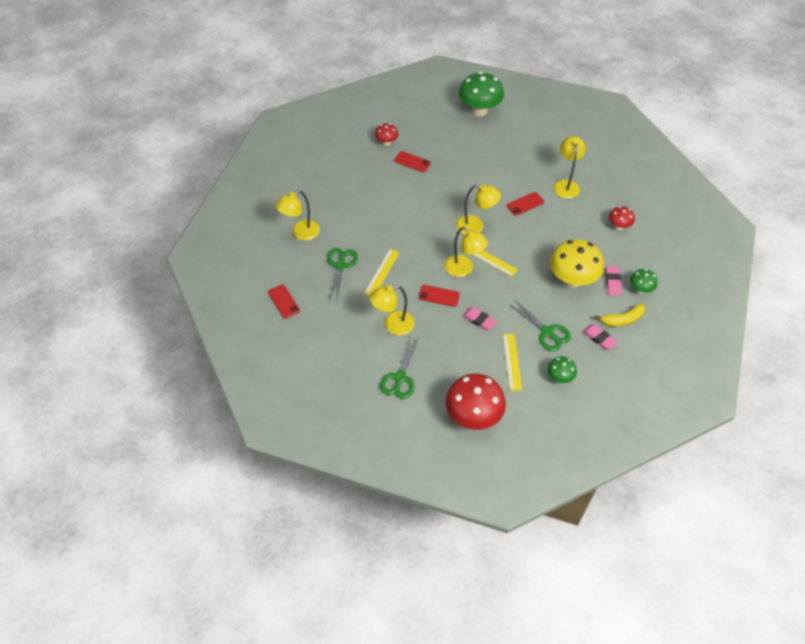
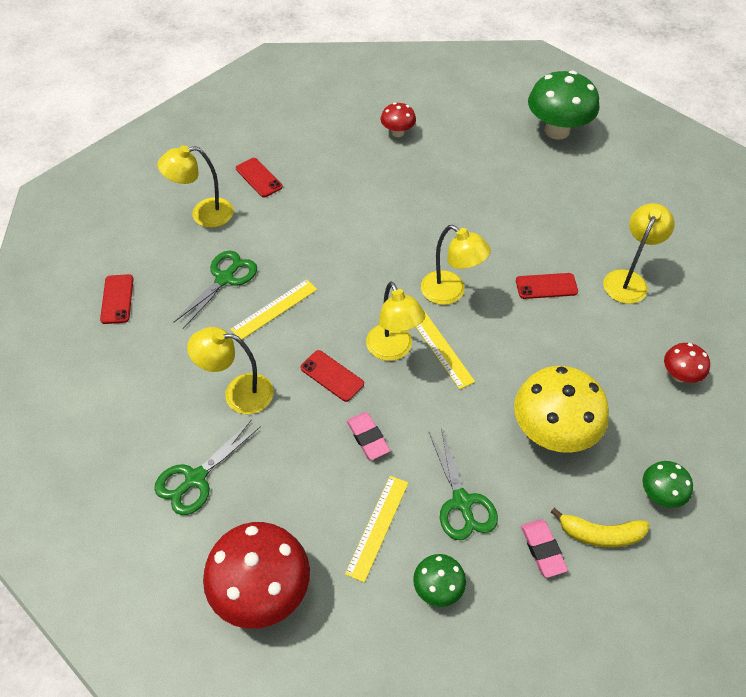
camera: 25 degrees right, 0 degrees up
red phone [394,151,431,172] -> red phone moved to [236,158,283,197]
pink eraser [606,266,622,295] -> none

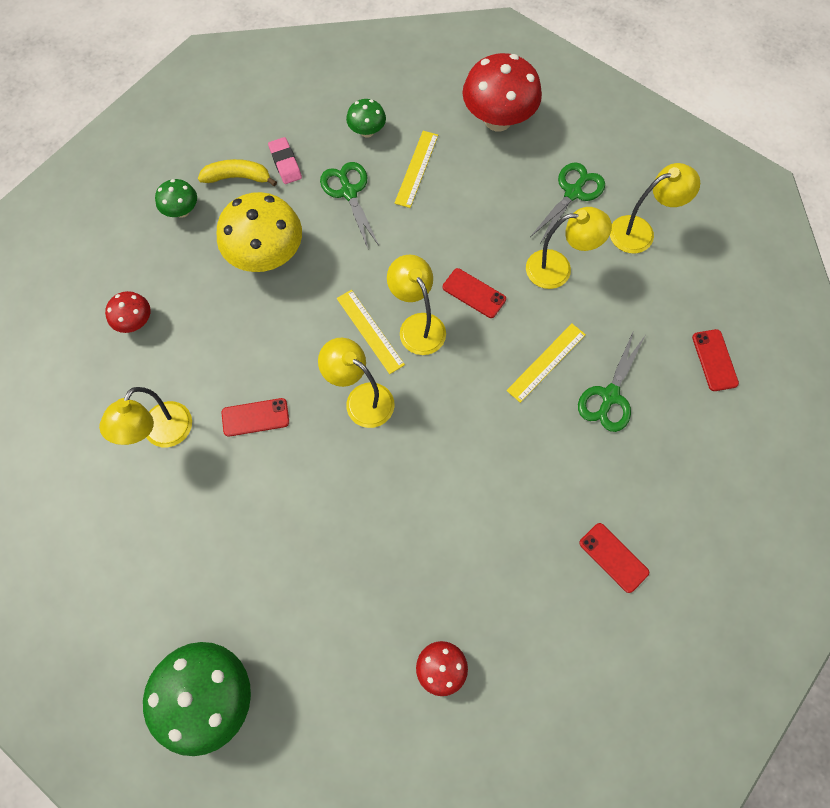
camera: 175 degrees right, 15 degrees up
yellow lamp [158,145,234,228] -> yellow lamp moved to [610,163,700,253]
pink eraser [347,412,390,460] -> none

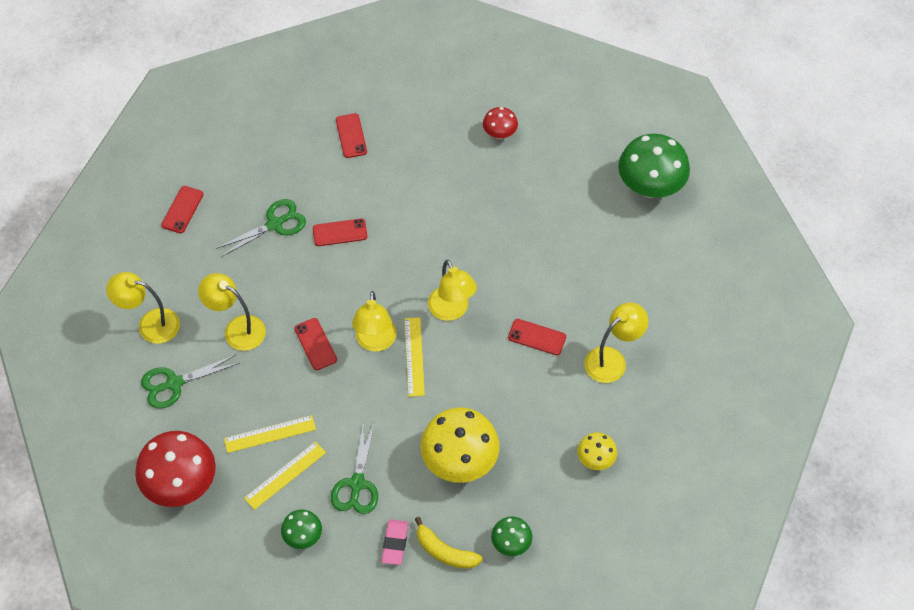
camera: 150 degrees left, 10 degrees down
red mushroom [105,291,151,333] -> yellow mushroom [577,432,617,470]
yellow ruler [506,324,586,403] -> yellow ruler moved to [224,415,316,453]
none -> red phone [313,219,367,246]

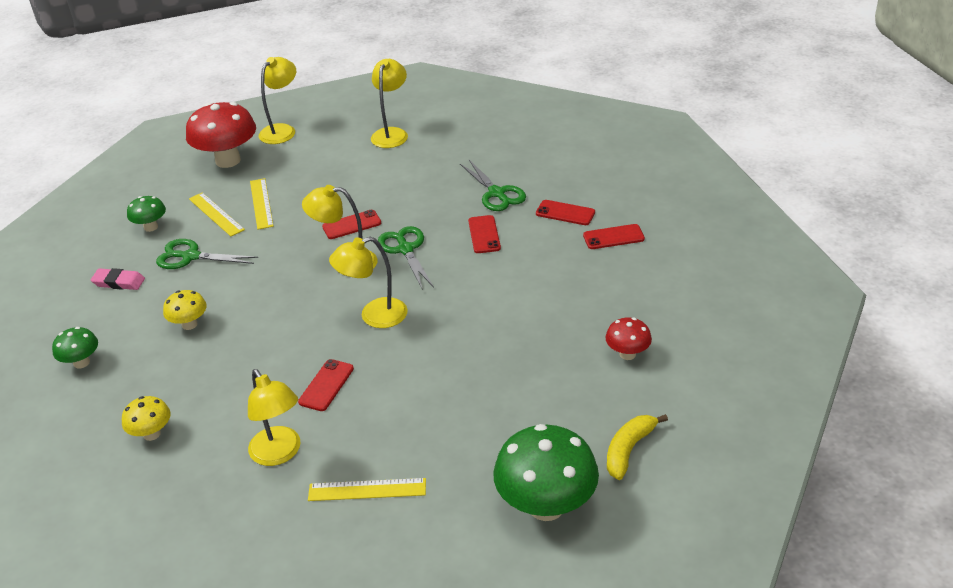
camera: 95 degrees right, 20 degrees down
green scissors [141,355,240,409] -> green scissors moved to [378,226,434,290]
red phone [161,186,203,233] -> red phone moved to [536,200,595,225]
yellow lamp [198,273,266,351] -> yellow lamp moved to [259,57,296,144]
yellow ruler [405,317,425,397] -> yellow ruler moved to [308,478,426,501]
yellow banana [415,517,483,569] -> yellow banana moved to [607,414,668,480]
yellow mushroom [420,408,500,483] -> yellow mushroom [163,290,207,330], size x0.51

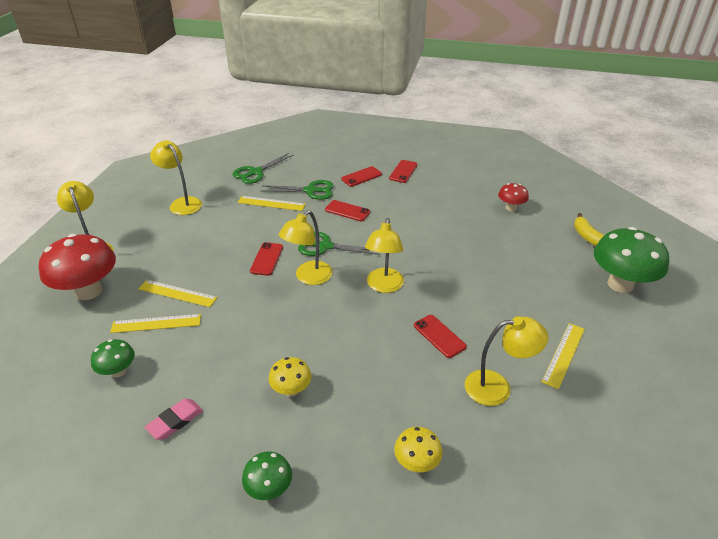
camera: 60 degrees left, 0 degrees up
green scissors [156,239,258,269] -> green scissors moved to [232,153,294,184]
none -> yellow ruler [237,196,306,211]

